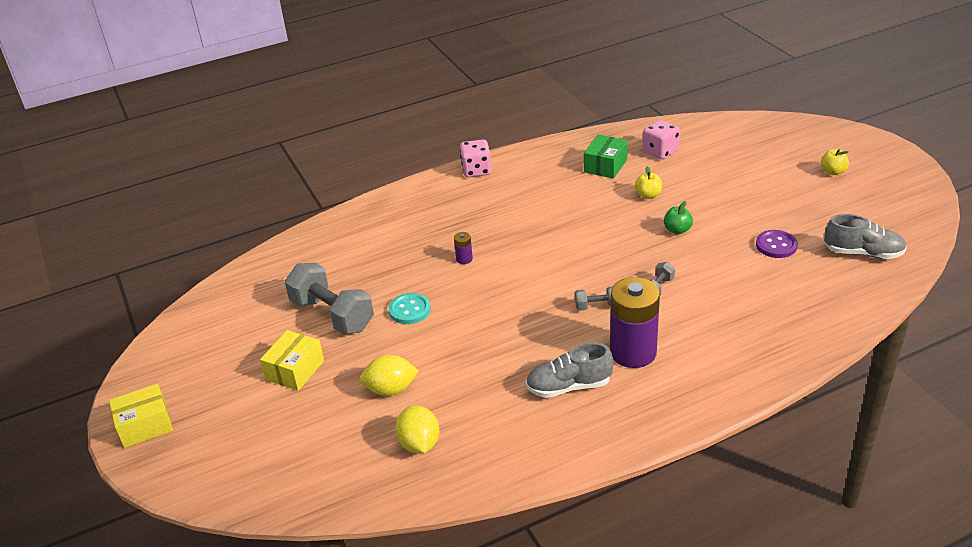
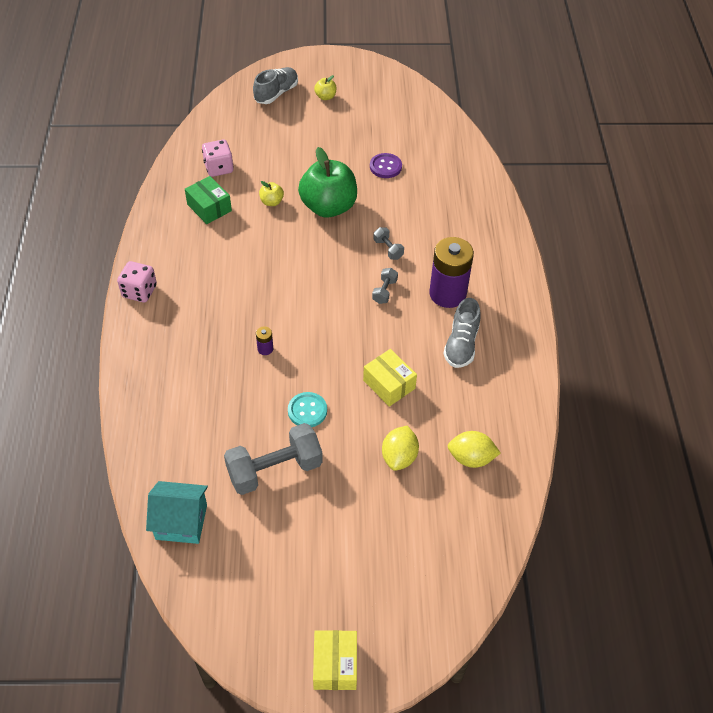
camera: 70 degrees left, 15 degrees up
yellow box [260,330,324,391] -> yellow box moved to [363,349,417,407]
green apple [664,201,693,234] -> green apple [298,147,357,218], size x2.36
grey shoe [824,214,907,259] -> grey shoe moved to [253,67,298,104]
none -> turquoise house [146,481,208,544]

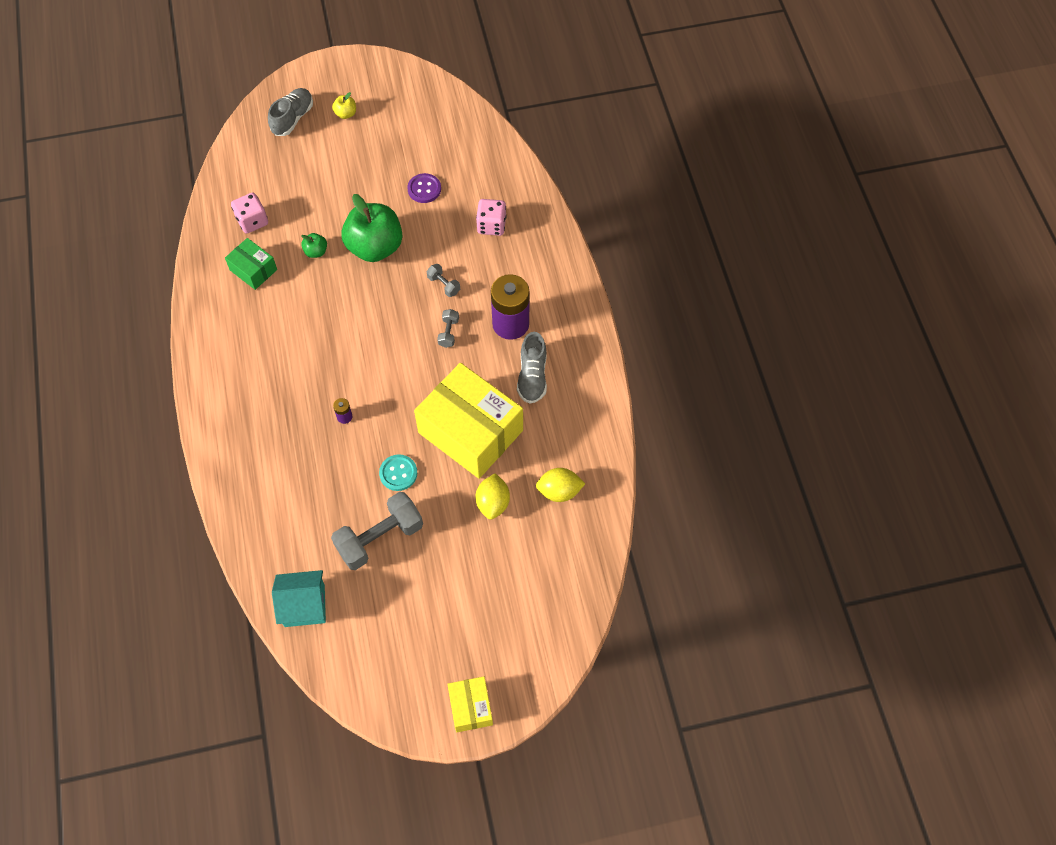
camera: 10 degrees left, 10 degrees up
pink dice [117,261,157,303] -> pink dice moved to [476,199,506,236]
yellow apple [259,181,284,206] -> green apple [301,233,327,258]
yellow box [363,349,417,407] -> yellow box [414,363,523,479], size x2.06

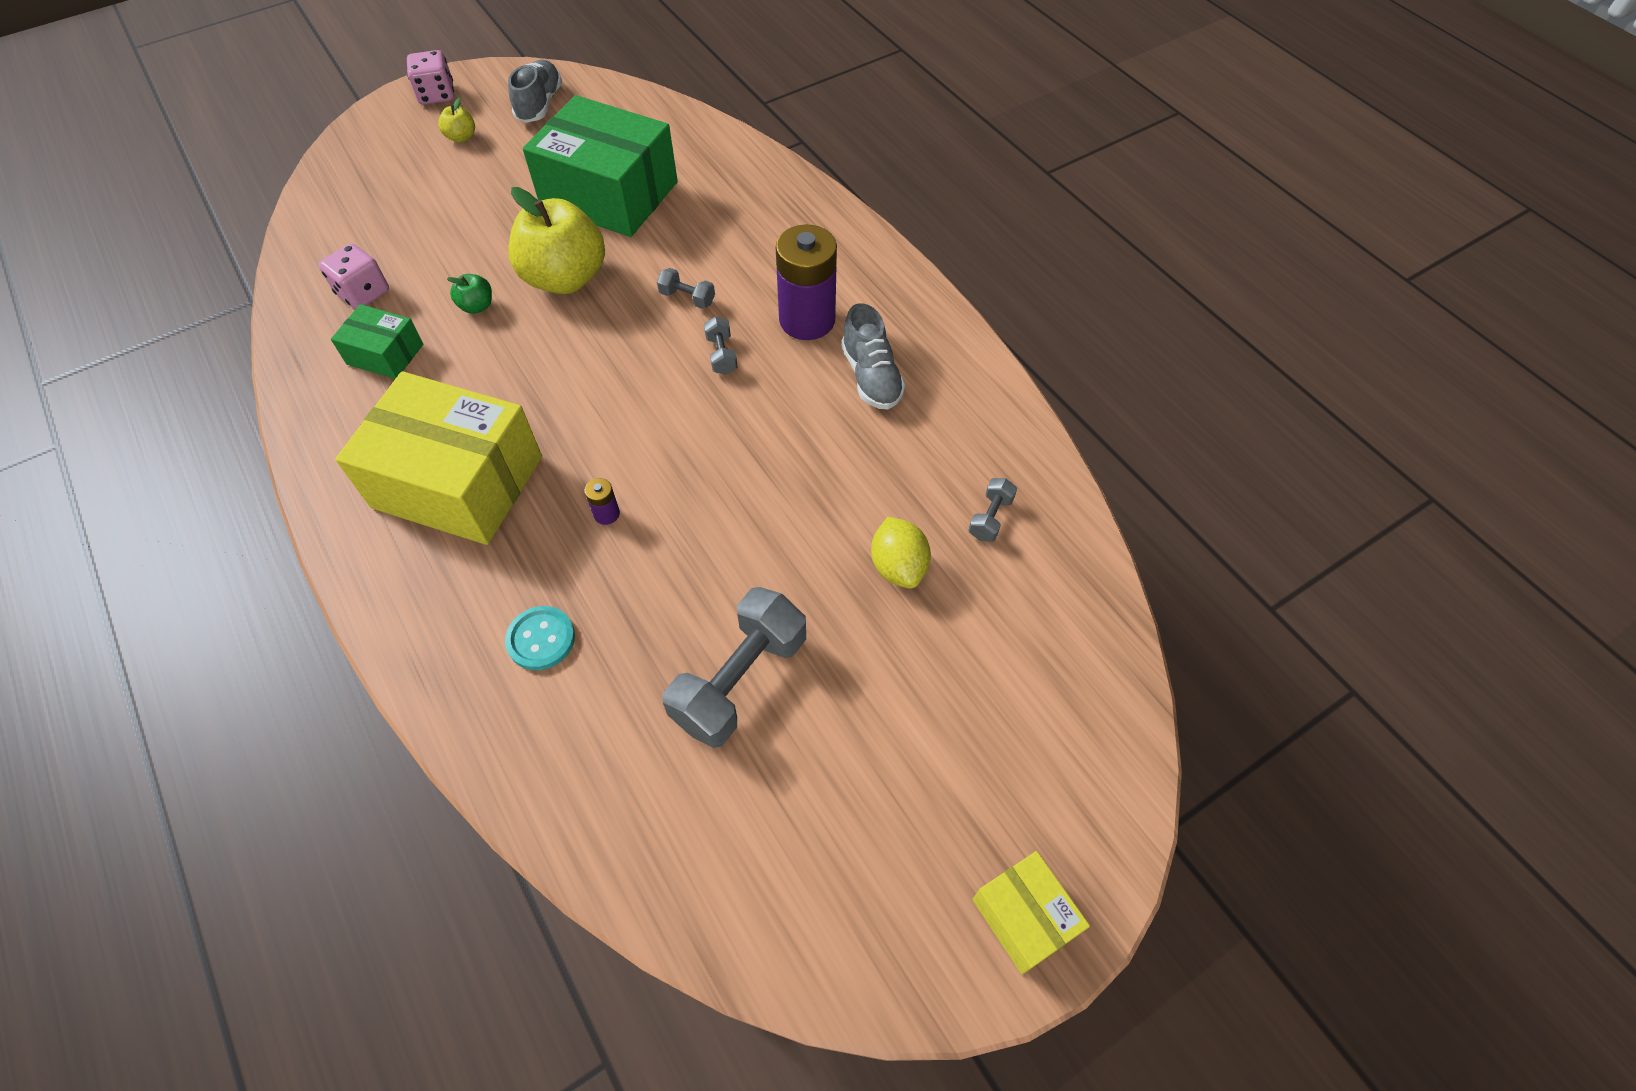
camera: 20 degrees left, 5 degrees down
grey shoe [268,88,313,136] -> grey shoe moved to [508,60,562,123]
turquoise house [272,570,326,627] -> none
green apple [341,194,403,262] -> yellow apple [508,187,605,294]
turquoise button [379,454,417,491] -> turquoise button moved to [505,606,575,670]
purple button [407,173,441,203] -> green box [523,95,678,237]
yellow box [414,363,523,479] -> yellow box moved to [335,371,542,545]
pink dice [476,199,506,236] -> pink dice moved to [407,50,454,105]
yellow lemon [536,468,585,502] -> grey dumbbell [968,478,1017,542]

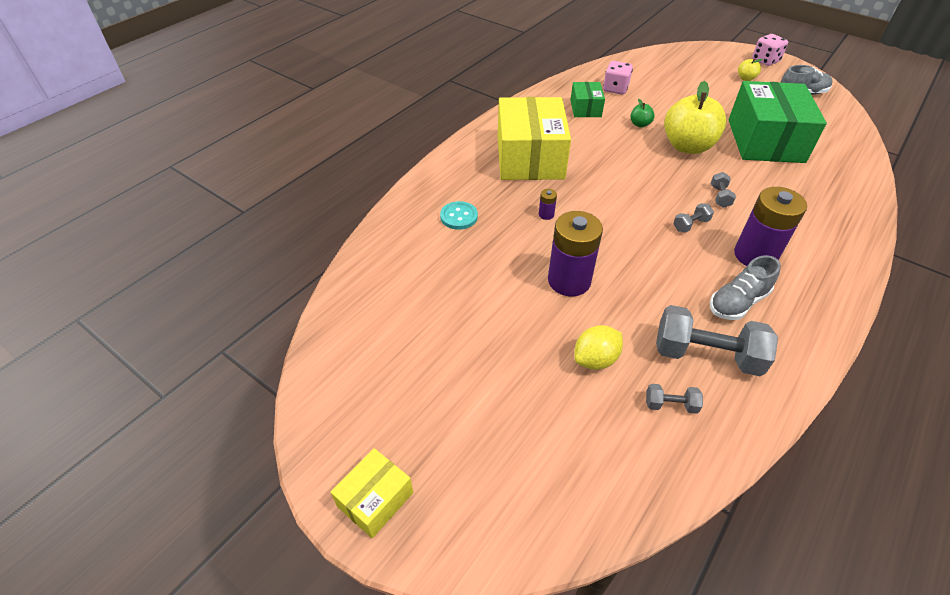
camera: 70 degrees right, 10 degrees down
grey dumbbell [663,587,806,748] -> grey dumbbell moved to [656,305,778,376]
none -> purple battery [548,211,603,296]

